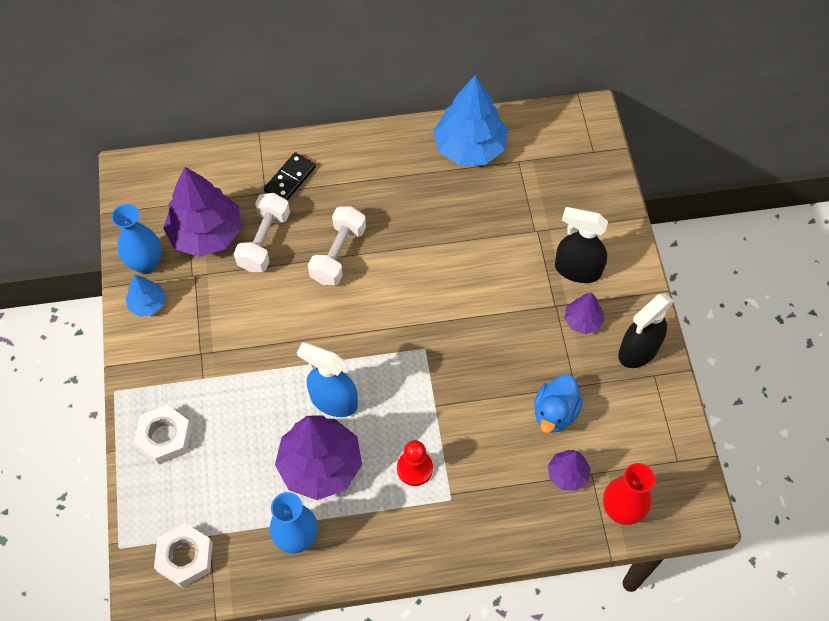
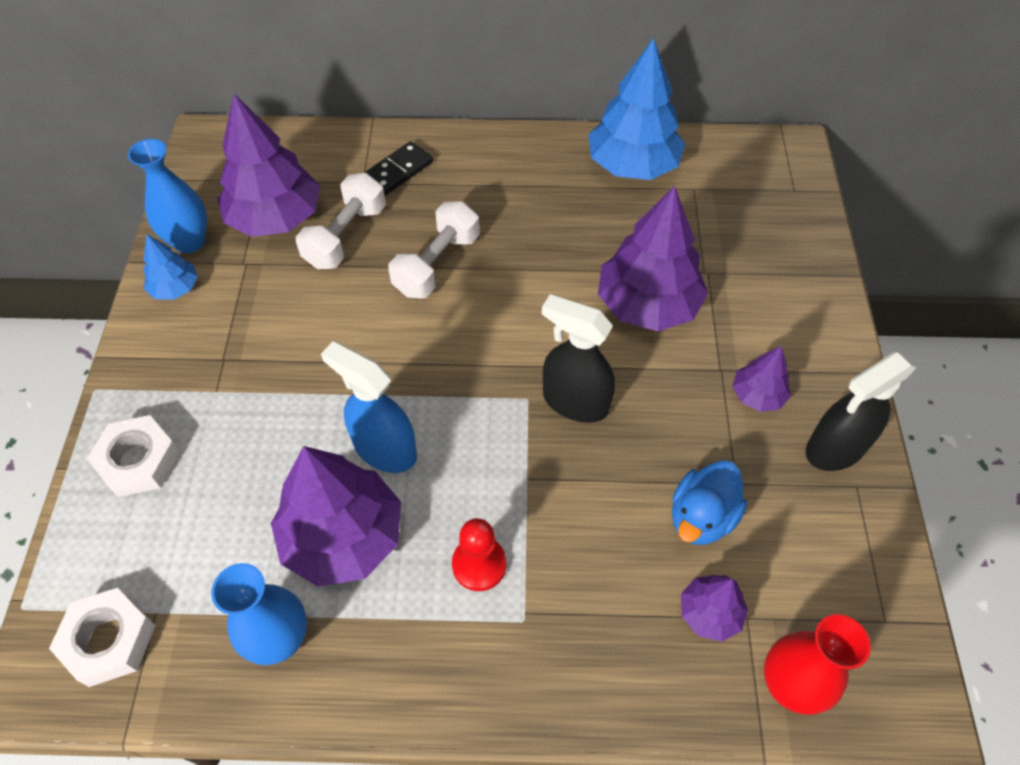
camera: 10 degrees right, 5 degrees down
black spray bottle [555,207,608,283] -> black spray bottle moved to [542,294,615,423]
none -> purple tree [598,186,708,332]

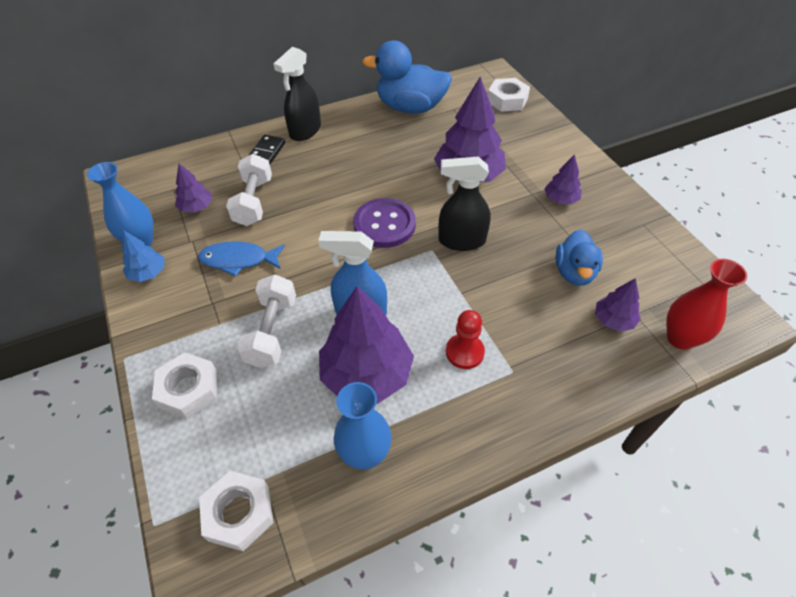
camera: 25 degrees left, 5 degrees down
purple tree [217,93,320,237] -> purple tree [175,163,213,213], size x0.50
white dumbbell [388,201,479,298] -> white dumbbell moved to [237,275,296,368]
blue tree [588,38,685,180] -> blue duck [362,41,452,114]
black spray bottle [806,352,917,471] -> black spray bottle moved to [274,47,321,141]
none -> blue fish [198,241,285,277]
none -> purple button [353,198,416,248]
none -> white nut [488,78,530,112]

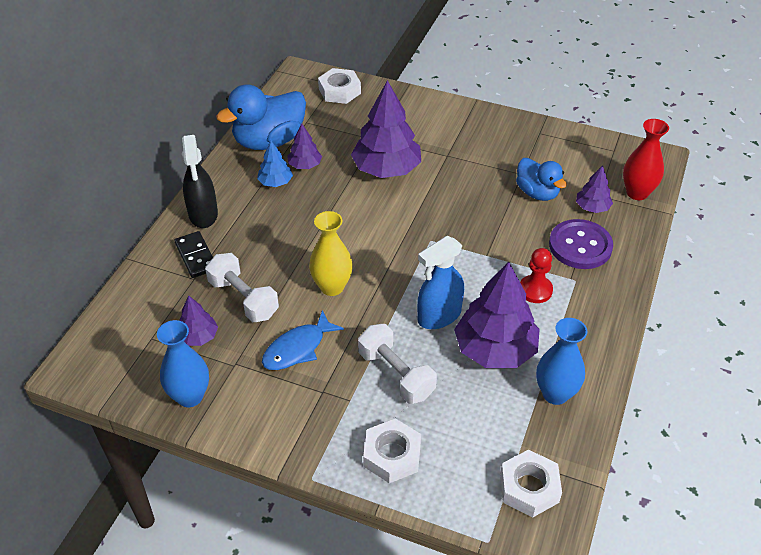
camera: 45 degrees left, 5 degrees down
blue tree [122,231,164,282] -> blue tree moved to [257,141,293,187]
purple button [353,198,416,248] -> purple button moved to [549,219,613,269]
black spray bottle [438,156,491,251] -> none
purple tree [544,154,582,204] -> purple tree moved to [287,123,322,169]
none -> yellow vase [309,211,353,296]

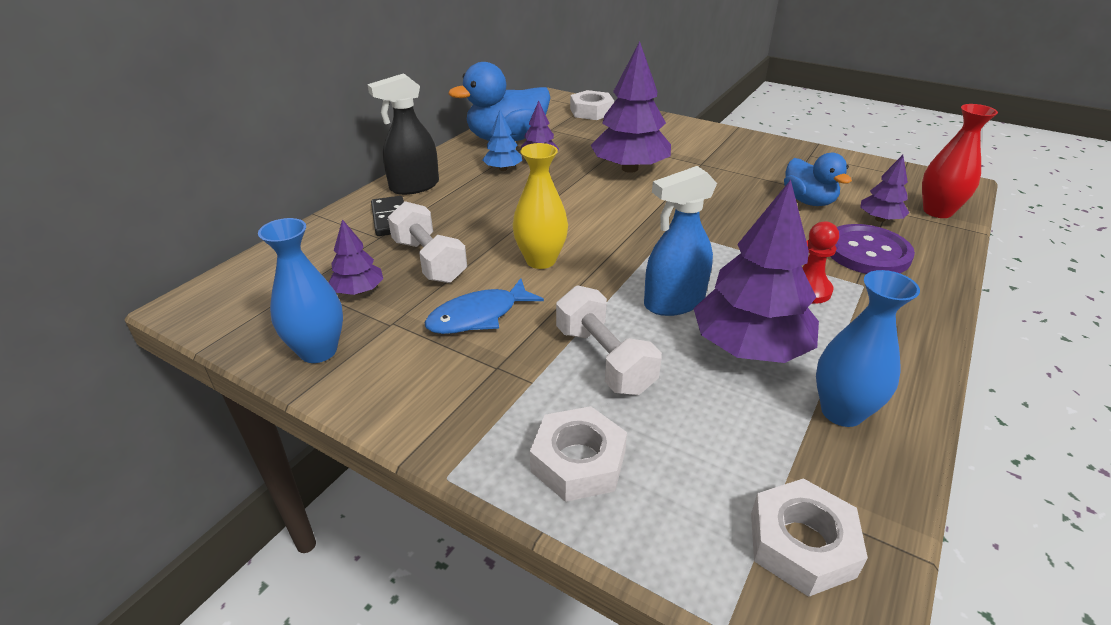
camera: 10 degrees right, 10 degrees down
black spray bottle [182,135,218,228] -> black spray bottle turned 60 degrees clockwise [367,73,439,195]

